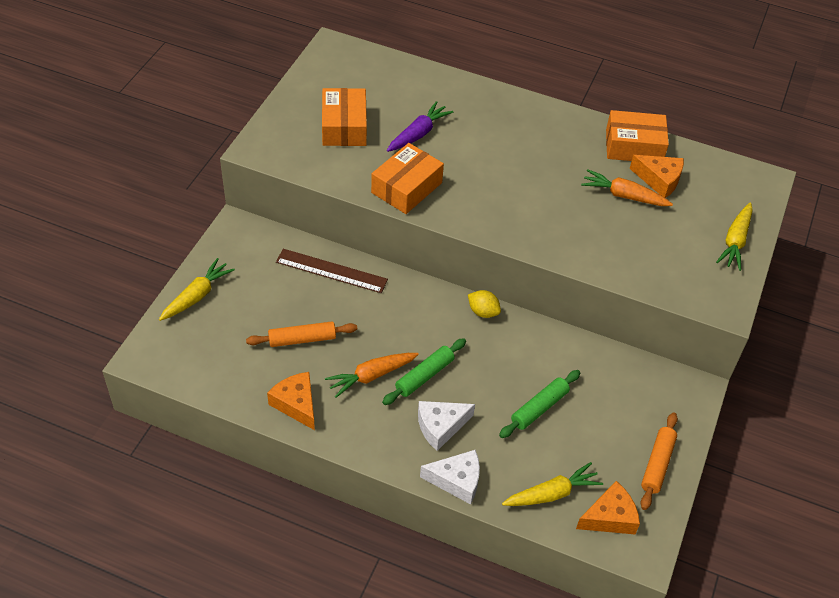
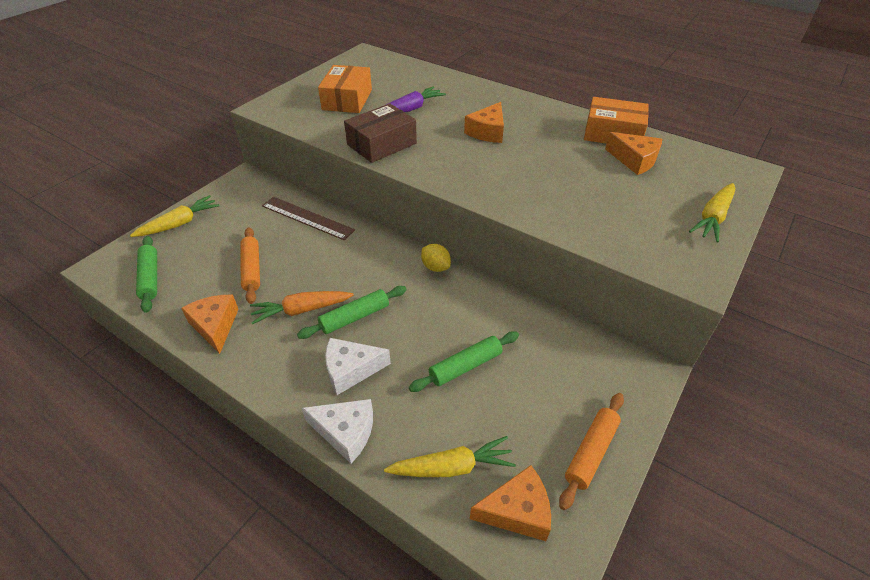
camera: 15 degrees right, 5 degrees down
orange rolling pin [246,322,357,347] -> orange rolling pin turned 75 degrees clockwise [240,227,260,304]
orange box [371,143,444,214] -> brown box [344,103,417,163]
orange carrot [581,169,673,206] -> none
none -> green rolling pin [136,236,157,313]
none -> orange cheese [464,102,504,143]

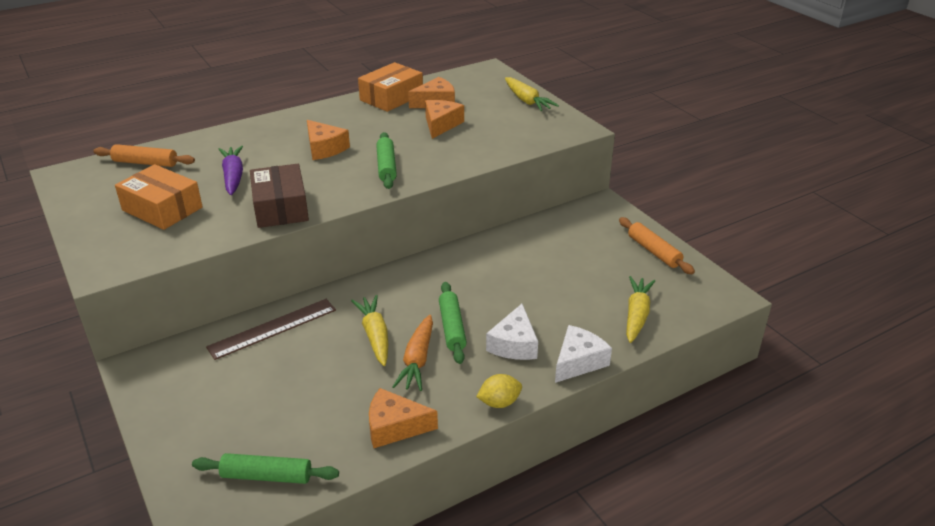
camera: 65 degrees left, 10 degrees down
yellow carrot [130,195,219,237] -> yellow carrot moved to [351,295,388,366]
orange rolling pin [240,227,260,304] -> orange rolling pin moved to [93,144,195,167]
green rolling pin [409,331,519,392] -> green rolling pin moved to [376,132,397,189]
yellow lemon [421,244,451,272] -> yellow lemon moved to [476,374,522,408]
orange cheese [470,465,551,541] -> orange cheese moved to [425,100,464,139]

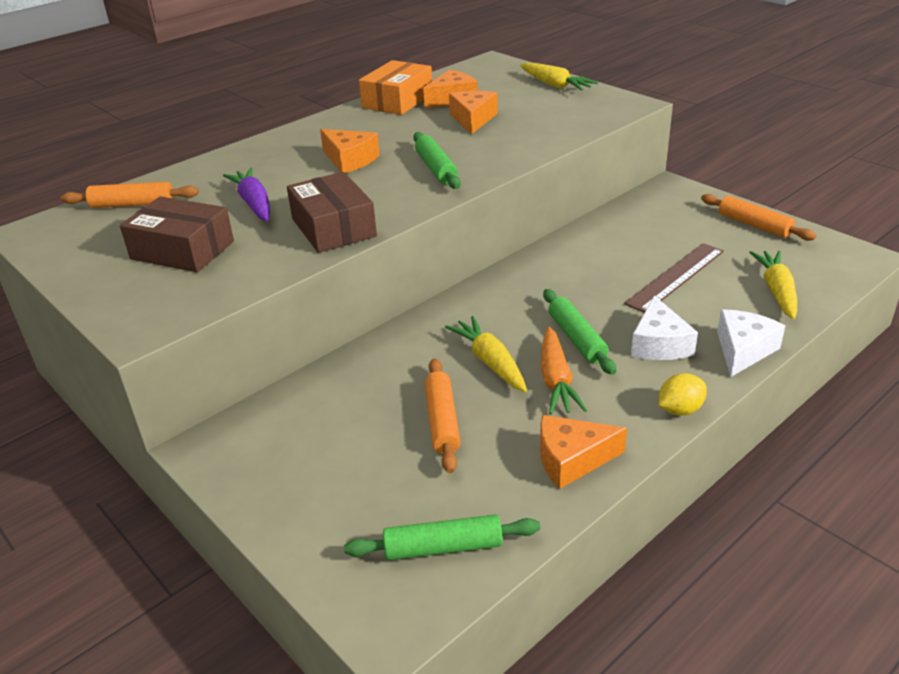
camera: 10 degrees left, 0 degrees up
orange box [115,164,203,230] -> brown box [120,196,234,272]
brown ruler [206,299,336,360] -> brown ruler moved to [624,243,724,313]
none -> orange rolling pin [425,358,461,473]

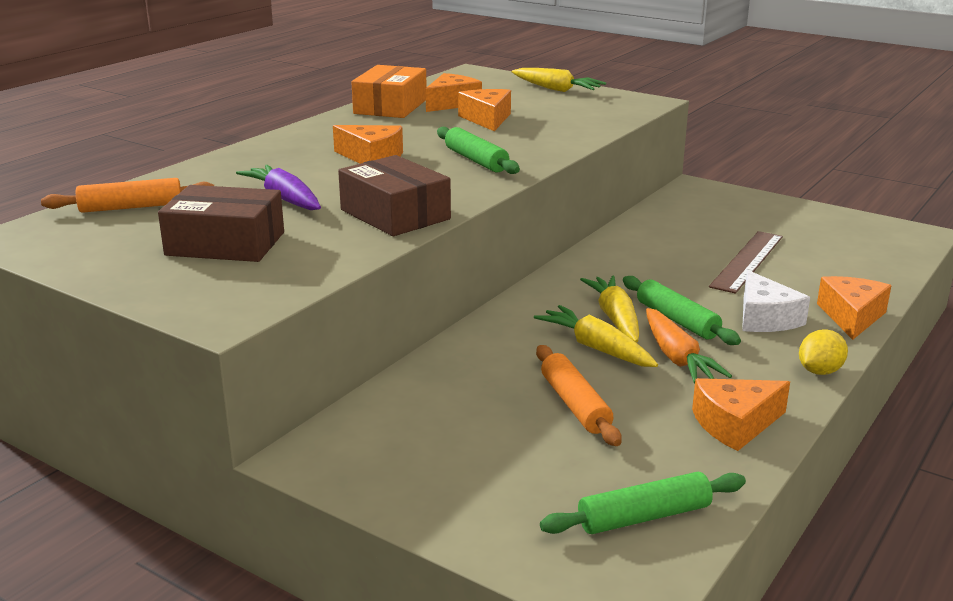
camera: 15 degrees left, 10 degrees down
orange rolling pin [701,194,816,241] -> none
white cheese [717,309,785,377] -> orange cheese [817,276,892,340]
yellow carrot [749,251,797,319] -> yellow carrot moved to [580,275,639,342]

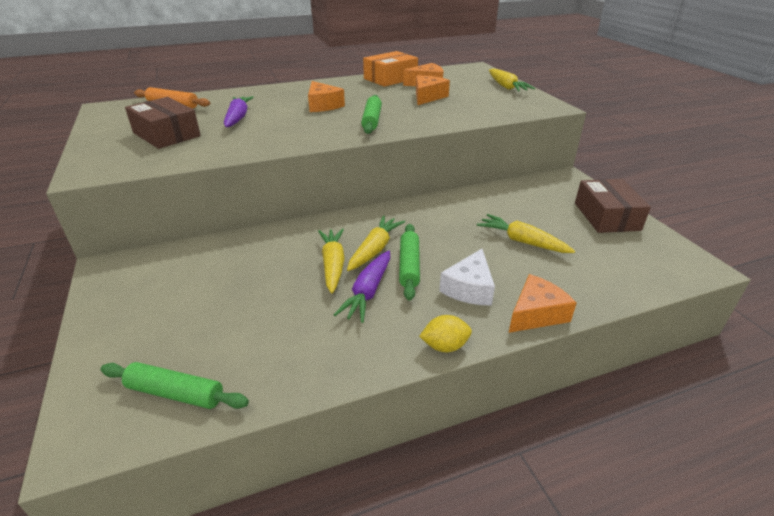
camera: 35 degrees right, 10 degrees up
brown box [338,155,451,236] -> brown box moved to [575,179,651,233]
orange rolling pin [536,345,622,446] -> none
orange carrot [646,308,732,384] -> purple carrot [334,251,390,323]
orange cheese [692,378,790,451] -> none
brown ruler [709,231,783,294] -> yellow carrot [477,214,575,253]

